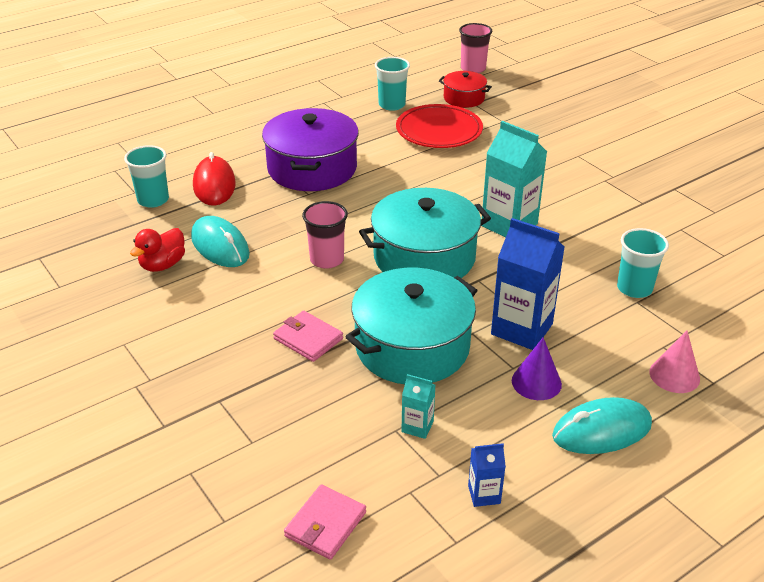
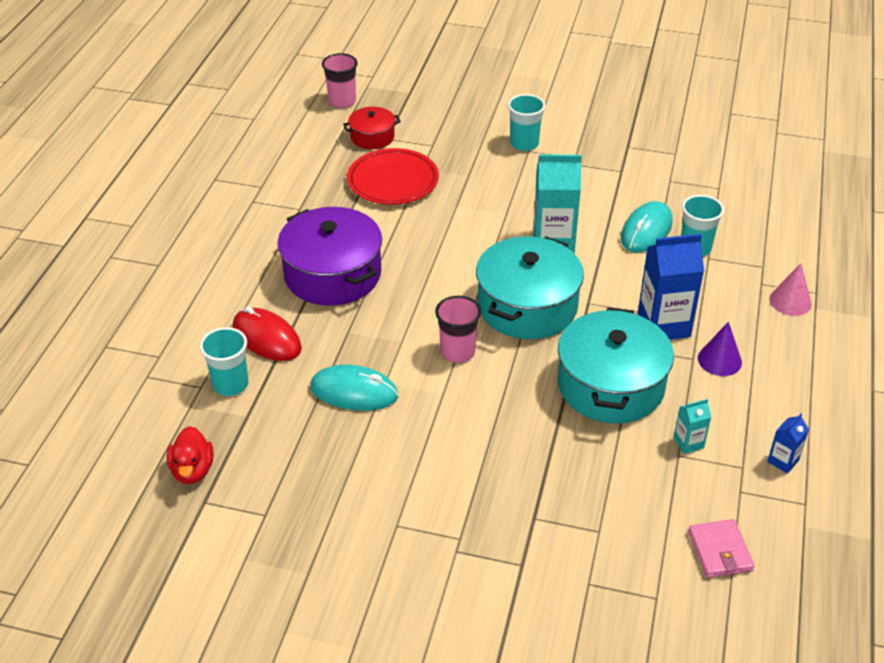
camera: 40 degrees left, 5 degrees up
red duck [130,228,185,272] -> red duck moved to [167,426,214,484]
pink wallet [273,311,343,362] -> none
turquoise cup [375,57,410,111] -> turquoise cup moved to [508,94,545,151]
turquoise mouse [552,397,652,454] -> turquoise mouse moved to [621,201,672,253]

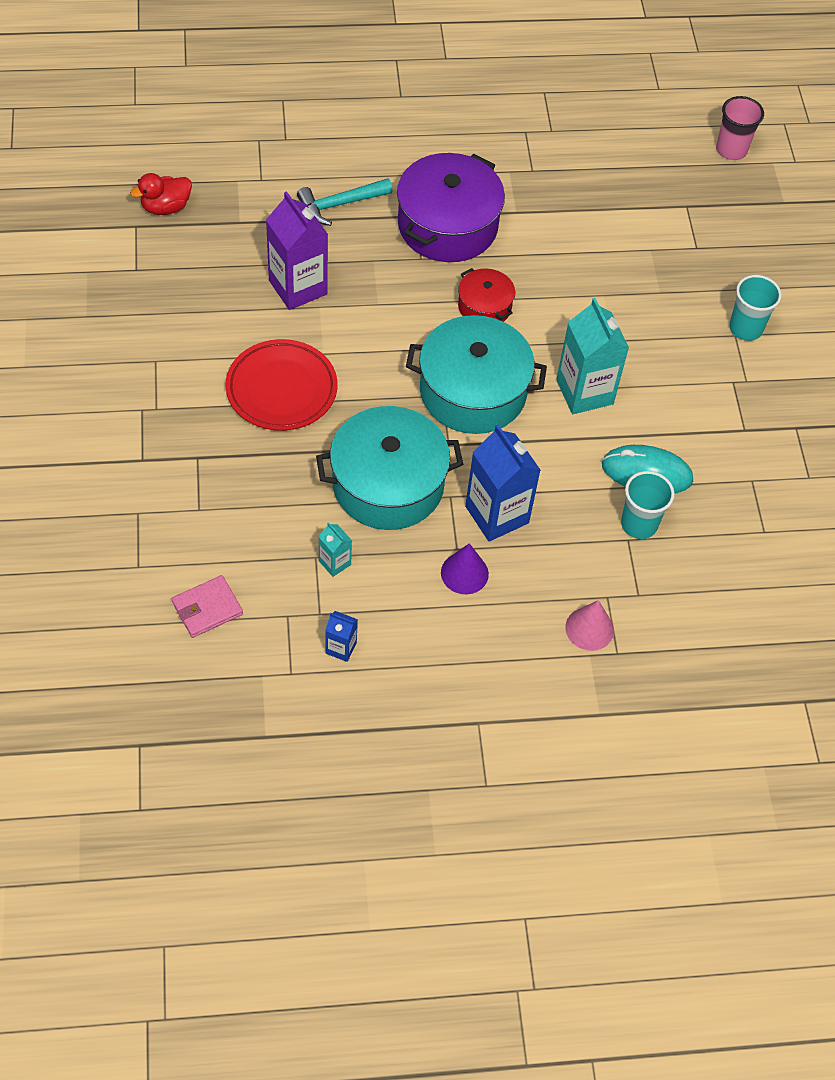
camera: 65 degrees right, 15 degrees up
turquoise cup [200,327,249,396] -> none
red mouse [233,306,302,361] -> turquoise hammer [297,178,393,226]
turquoise mouse [310,365,398,411] -> purple carton [266,191,328,310]
red pot [343,107,401,149] -> red pot moved to [458,268,515,322]
red plate [347,148,439,205] -> red plate moved to [225,339,337,431]
pink cup [435,296,481,363] -> none

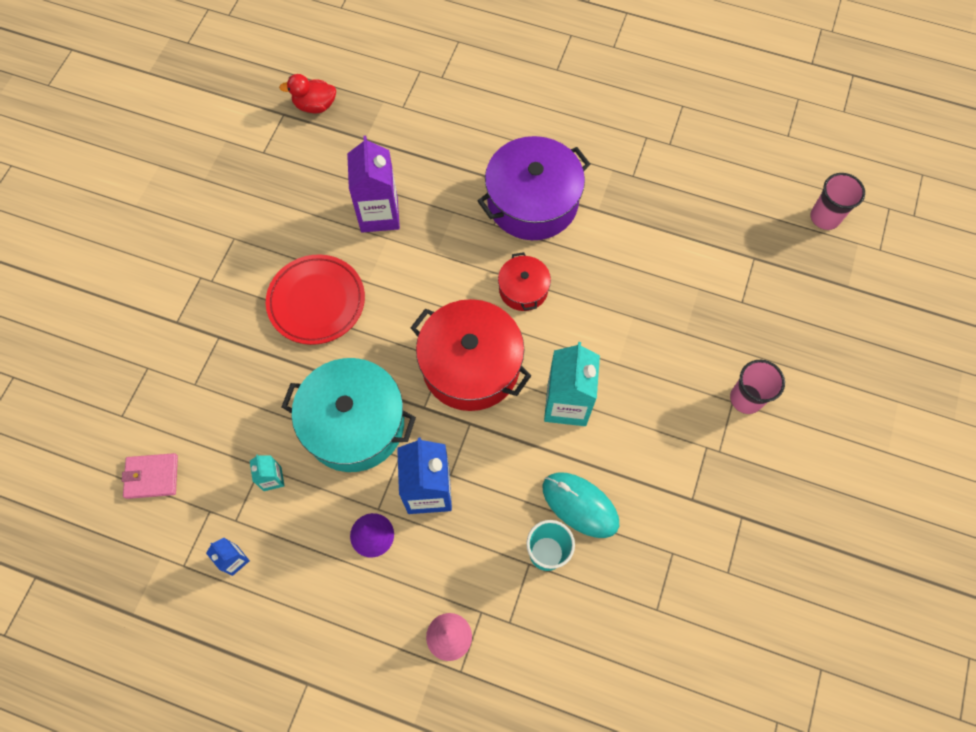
camera: 30 degrees right, 10 degrees up
turquoise hammer [297,178,393,226] -> none
turquoise pot [406,315,547,434] -> red pot [411,299,531,411]
turquoise cup [729,275,782,341] -> pink cup [730,360,785,414]

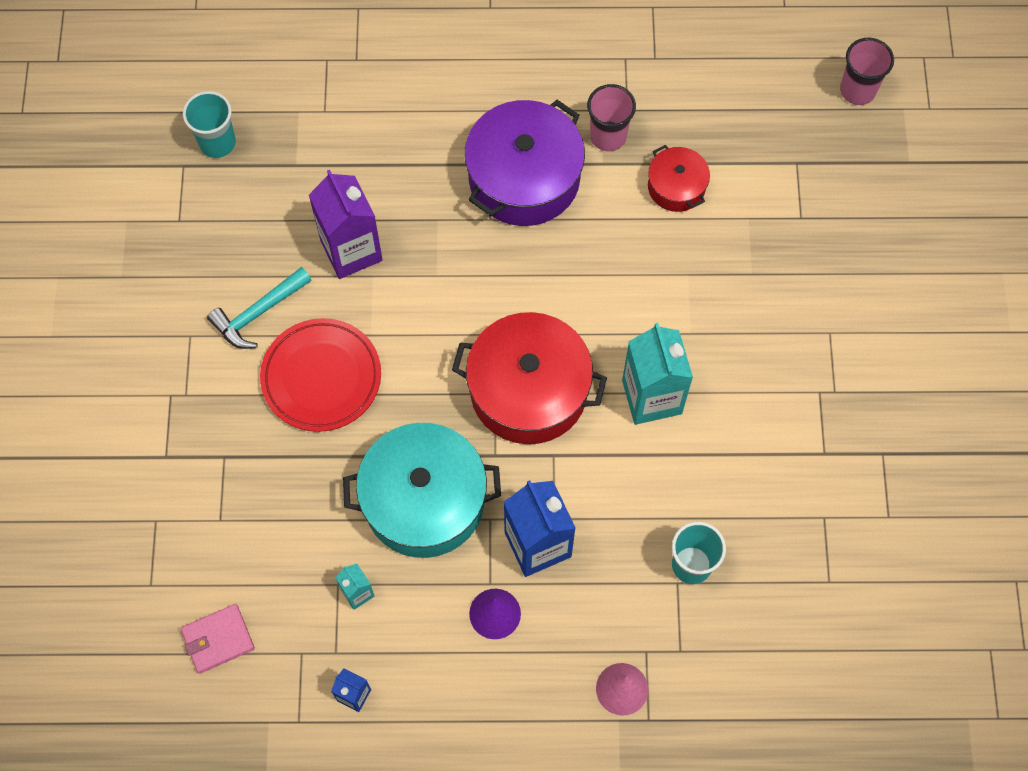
camera: 20 degrees left, 0 degrees up
red duck [279,74,336,113] -> turquoise cup [183,91,236,158]
red pot [498,252,551,311] -> red pot moved to [648,145,710,212]
turquoise mouse [543,472,619,538] -> none
pink cup [730,360,785,414] -> pink cup moved to [587,84,636,151]
none -> turquoise hammer [207,267,312,349]

